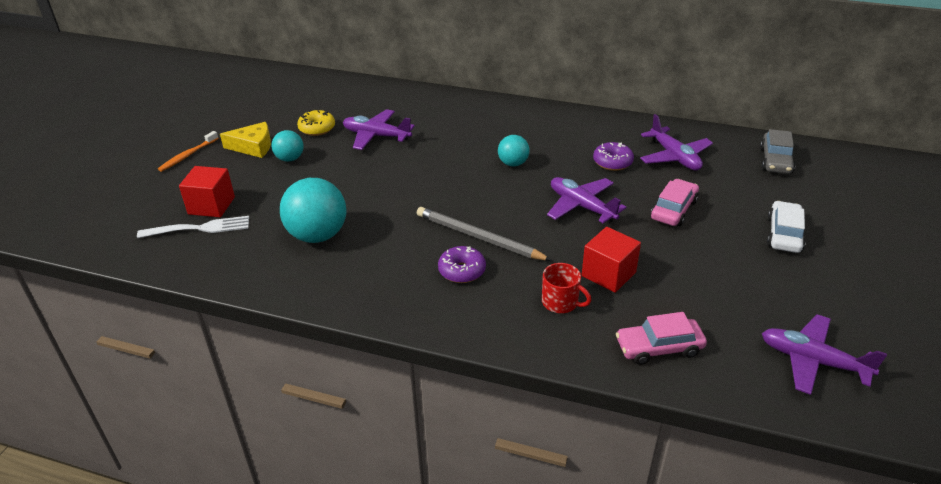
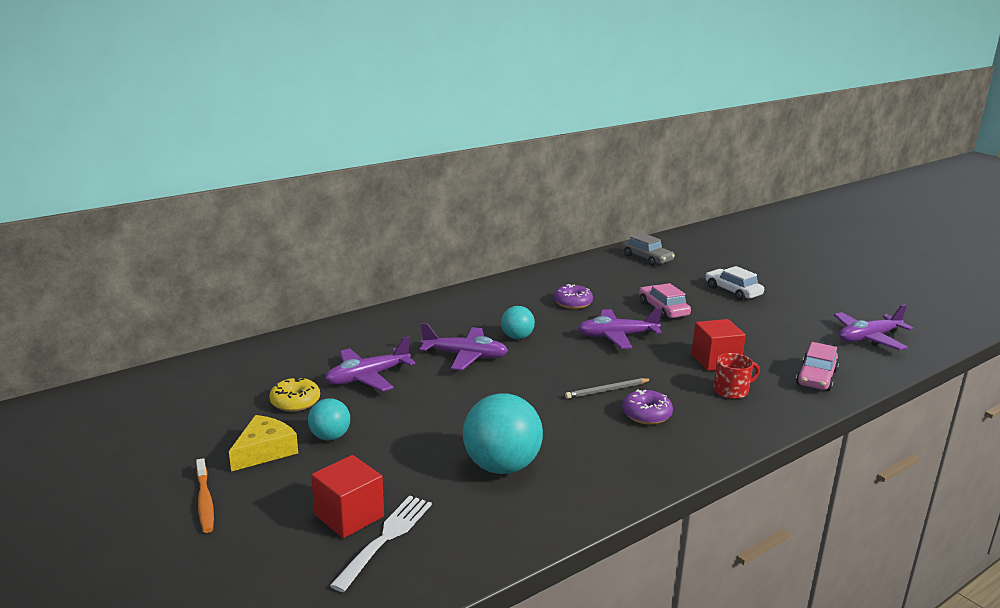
camera: 55 degrees left, 15 degrees down
grey pencil [417,207,552,261] -> grey pencil [565,378,651,399], size x0.60
purple plane [640,114,713,170] -> purple plane moved to [420,323,508,370]

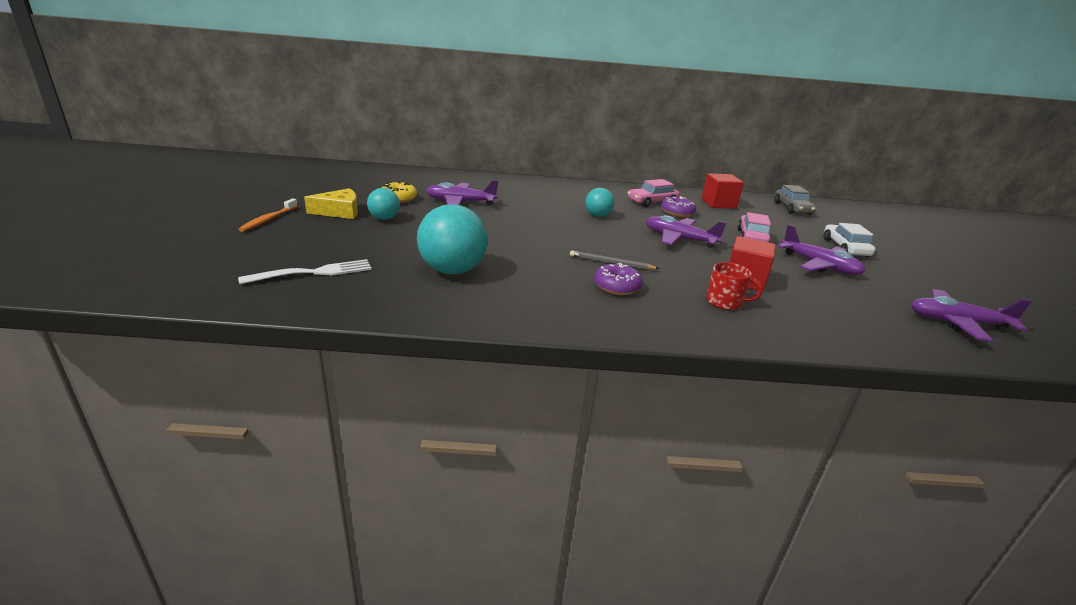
camera: 35 degrees right, 5 degrees up
red cube [311,455,384,538] -> red cube moved to [701,173,744,209]
purple plane [420,323,508,370] -> purple plane moved to [778,224,865,275]
pink car [796,342,839,391] -> pink car moved to [628,179,680,207]

